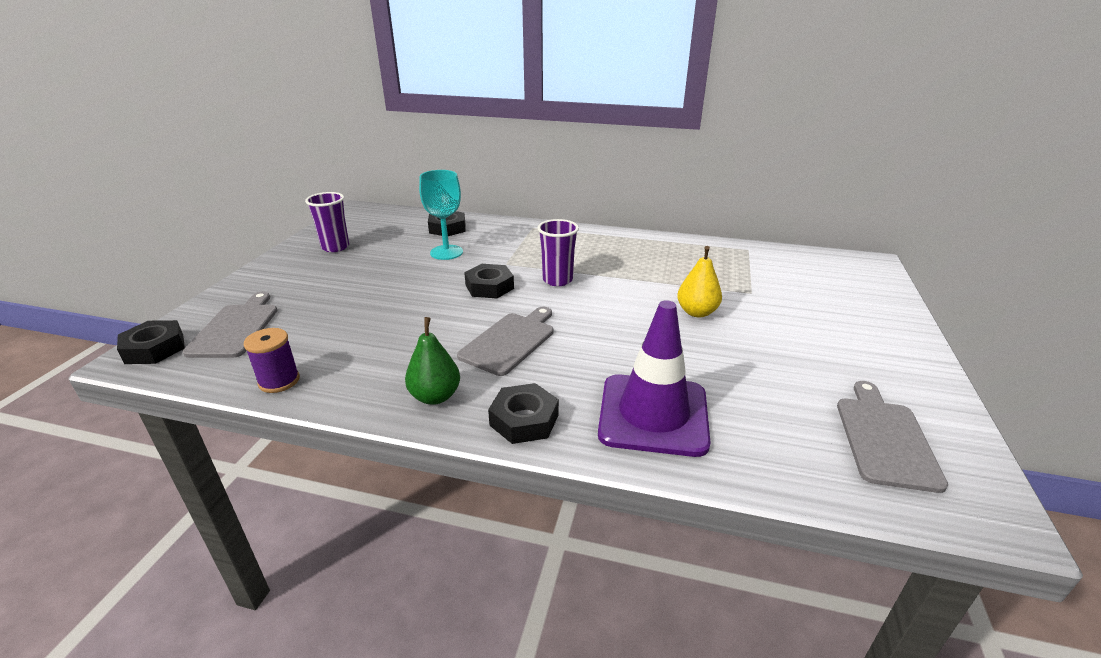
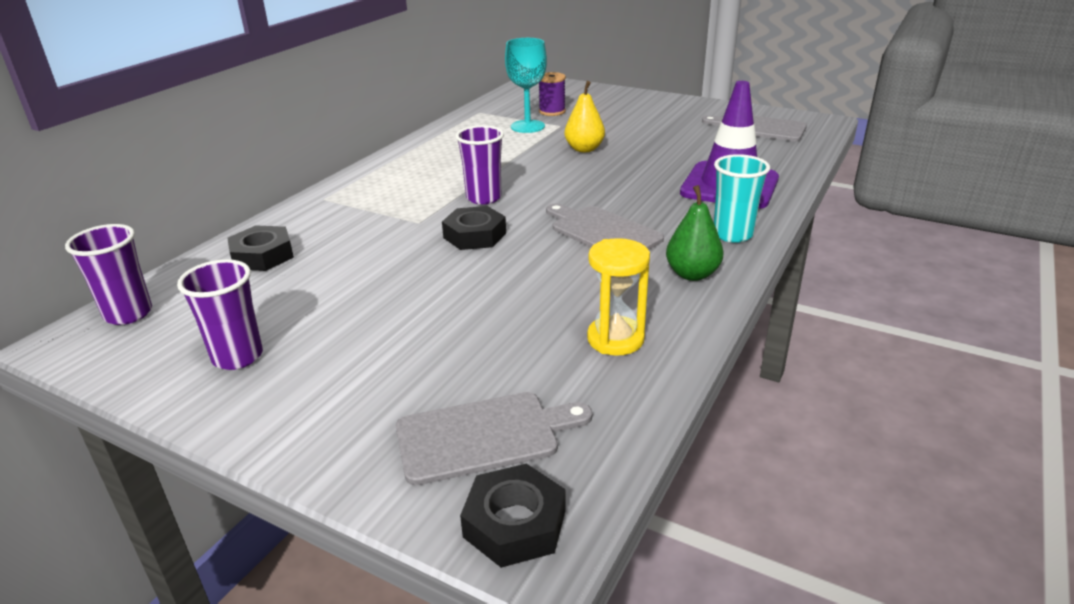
camera: 75 degrees left, 0 degrees up
grey cutting board [183,292,278,358] -> grey cutting board turned 150 degrees clockwise [396,392,592,485]
purple spool [244,328,300,393] -> purple spool moved to [539,72,566,116]
turquoise goblet [419,170,463,260] -> turquoise goblet moved to [505,38,547,133]
black nut [488,383,559,444] -> turquoise cup [714,154,770,243]
none -> purple cup [65,224,152,325]
none -> yellow hourglass [587,238,650,356]

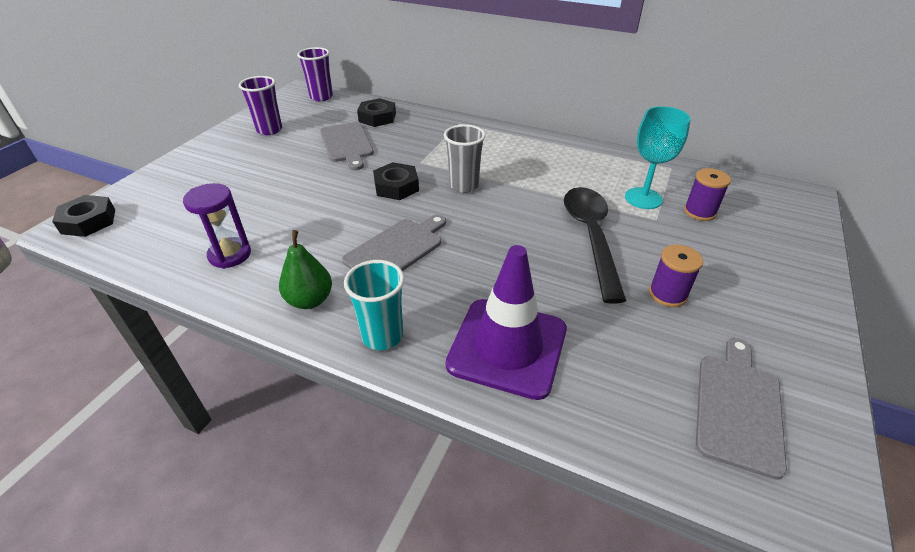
camera: 85 degrees right, 10 degrees up
grey cutting board [396,392,592,485] -> grey cutting board moved to [320,122,374,170]
purple cup [455,125,504,205] -> grey cup [444,124,486,193]
yellow pear [565,81,605,152] -> black spoon [564,187,626,303]
yellow hourglass [587,238,650,356] -> purple hourglass [183,183,251,269]
none -> purple spool [649,245,703,307]

